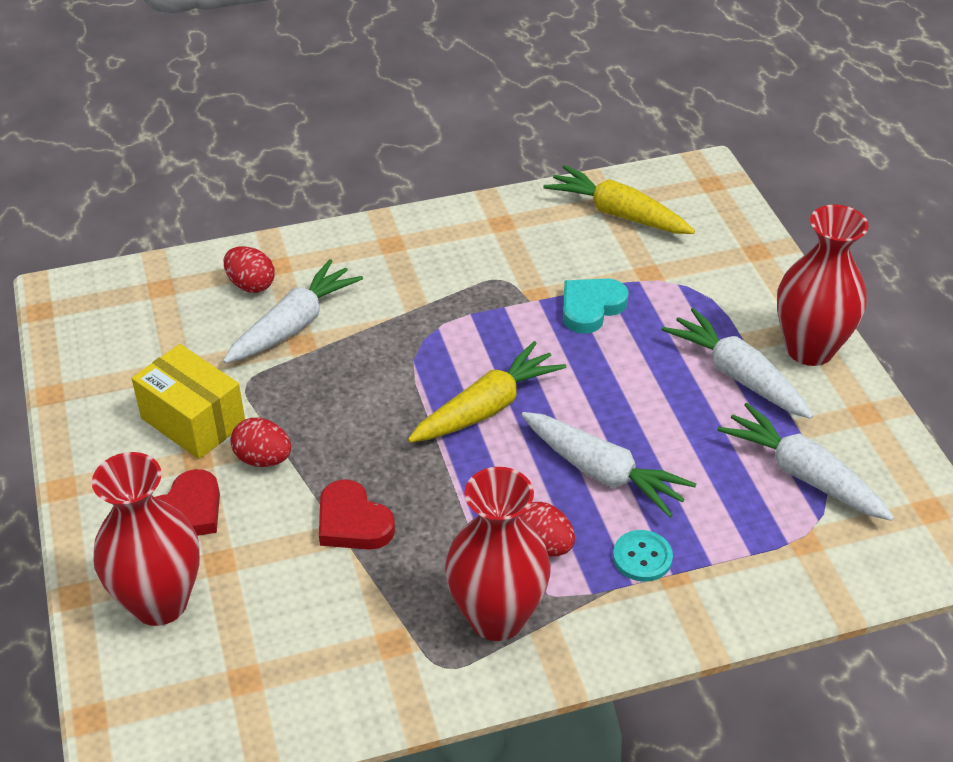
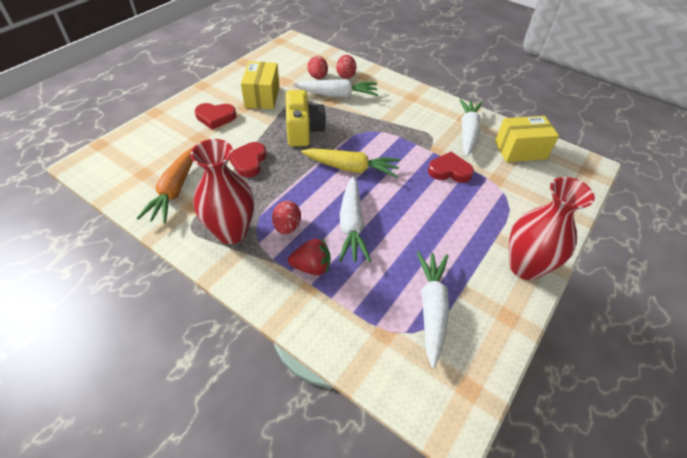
camera: 50 degrees right, 5 degrees up
red vase [92,452,200,626] -> none
red egg [230,418,291,467] -> red egg moved to [308,56,328,79]
yellow carrot [544,165,695,234] -> yellow box [495,116,559,162]
turquoise heart [563,278,629,334] -> red heart [428,152,474,183]
turquoise button [613,530,673,582] -> red strawberry [288,239,331,275]
white carrot [662,308,813,419] -> white carrot moved to [459,99,482,156]
none -> orange carrot [136,147,193,224]
none -> yellow camera [285,90,326,146]

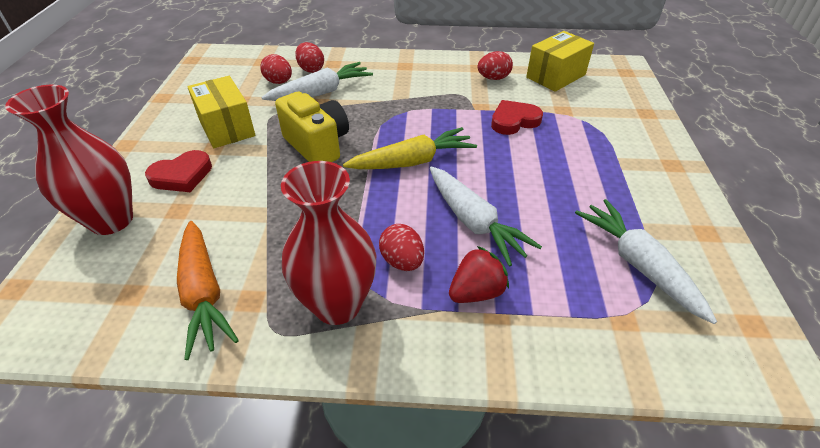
camera: 30 degrees left, 5 degrees down
red heart [229,142,266,177] -> none
white carrot [459,99,482,156] -> red egg [477,51,513,80]
red vase [509,177,595,280] -> red vase moved to [5,85,133,235]

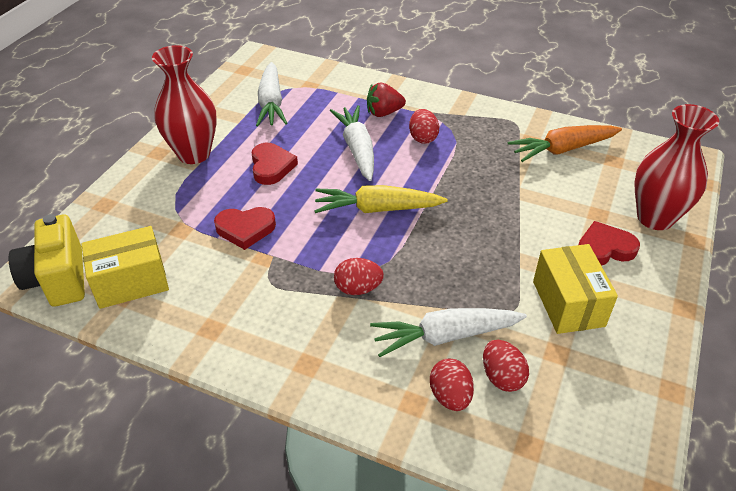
camera: 160 degrees left, 0 degrees up
orange carrot [177,221,239,360] -> orange carrot turned 105 degrees counterclockwise [508,125,622,162]
yellow camera [275,92,349,162] -> yellow camera moved to [8,214,85,306]
red vase [281,161,376,325] -> red vase moved to [152,45,217,164]
red egg [477,51,513,80] -> red egg moved to [334,258,384,295]
none -> red heart [252,143,298,185]

